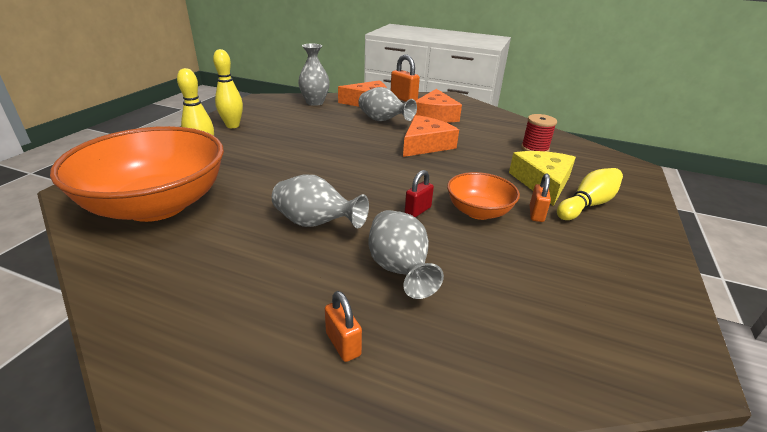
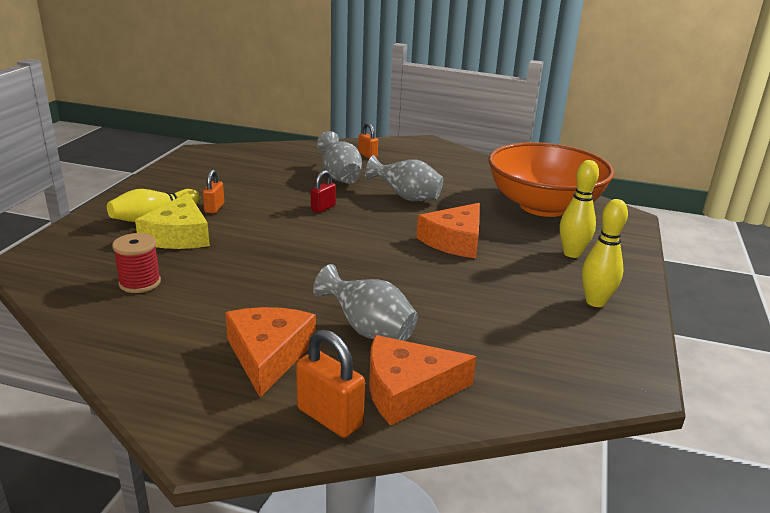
camera: 175 degrees right, 5 degrees down
grey vase [298,44,330,106] -> none
orange cheese [403,115,459,157] -> orange cheese moved to [416,203,480,258]
orange bowl [447,172,520,220] -> none

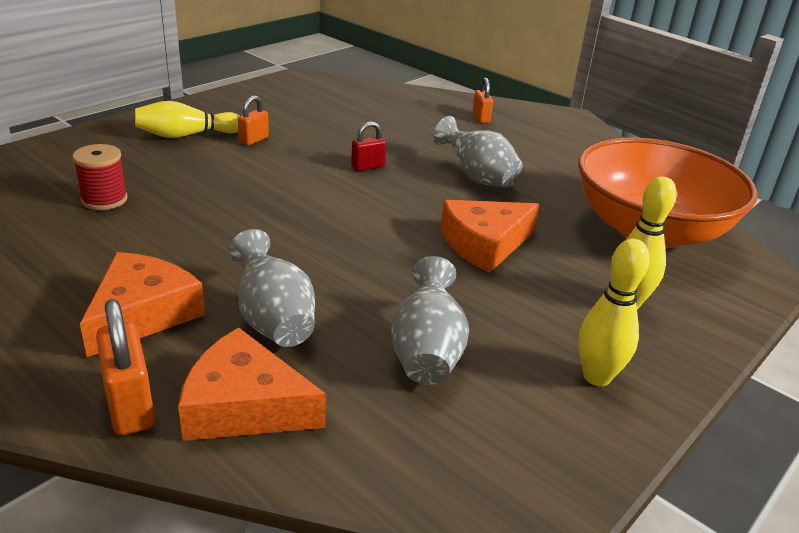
camera: 25 degrees right, 5 degrees up
yellow cheese [135,193,210,249] -> none
grey vase [317,131,362,184] -> grey vase moved to [391,256,469,385]

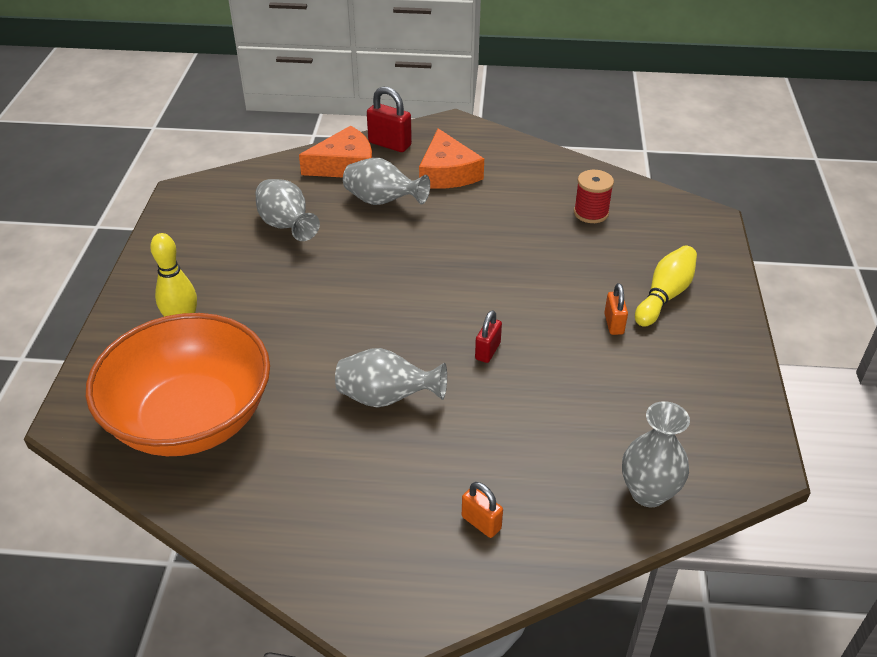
camera: 145 degrees right, 10 degrees up
orange padlock [96,299,155,435] -> red padlock [367,87,412,152]
orange cheese [441,200,539,273] -> none
yellow bowling pin [578,239,650,386] -> none
none -> grey vase [622,401,690,507]

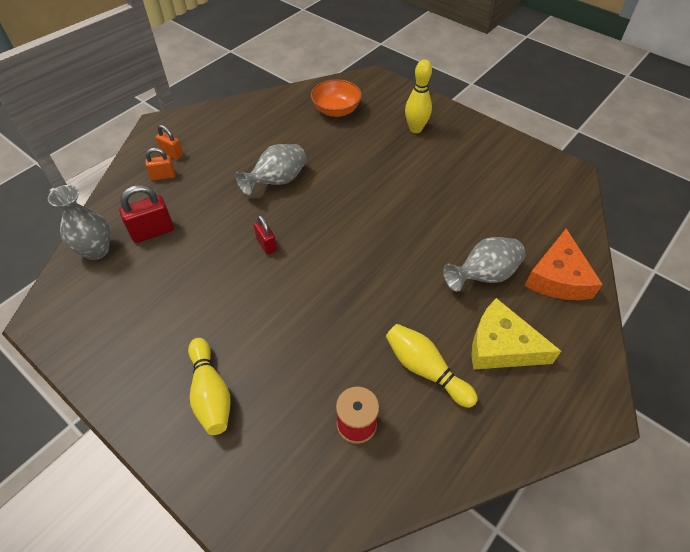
camera: 125 degrees right, 10 degrees up
orange bowl [86,313,270,456] -> orange bowl [311,79,362,117], size x0.50
grey vase [256,179,320,241] -> none
red padlock [367,87,412,152] -> red padlock moved to [119,185,174,243]
orange cheese [419,128,484,189] -> yellow cheese [471,298,561,370]
orange padlock [604,283,628,335] -> orange padlock moved to [156,125,183,160]
none -> yellow bowling pin [386,324,478,408]

